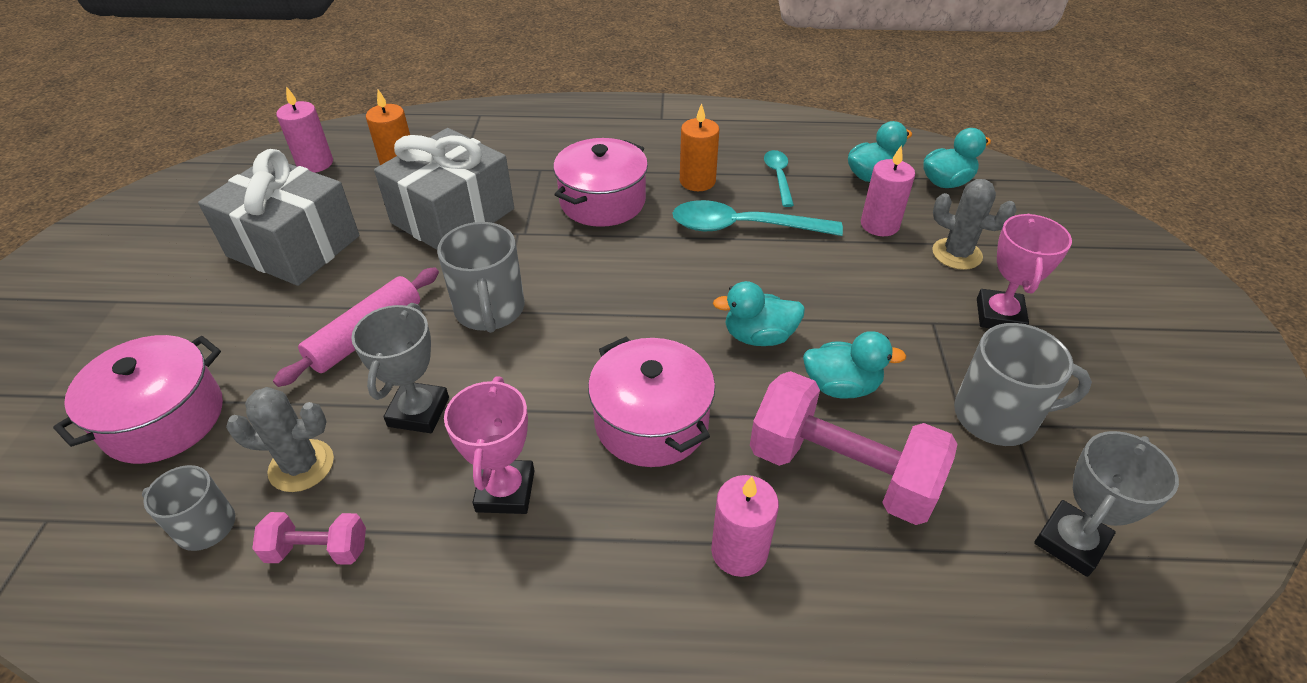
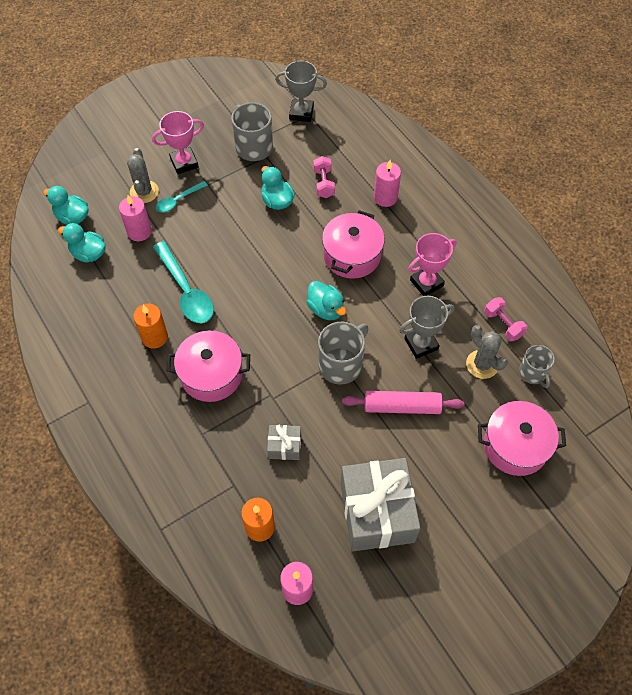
camera: 125 degrees left, 15 degrees up
grey gift [374,128,514,250] -> grey gift [267,425,301,460], size x0.46
turquoise duck [713,281,805,346] -> turquoise duck moved to [306,281,346,320]
pink dumbbell [750,371,957,525] -> pink dumbbell [313,156,335,198], size x0.49
turquoise spoon [764,150,794,207] -> turquoise spoon moved to [156,181,208,212]

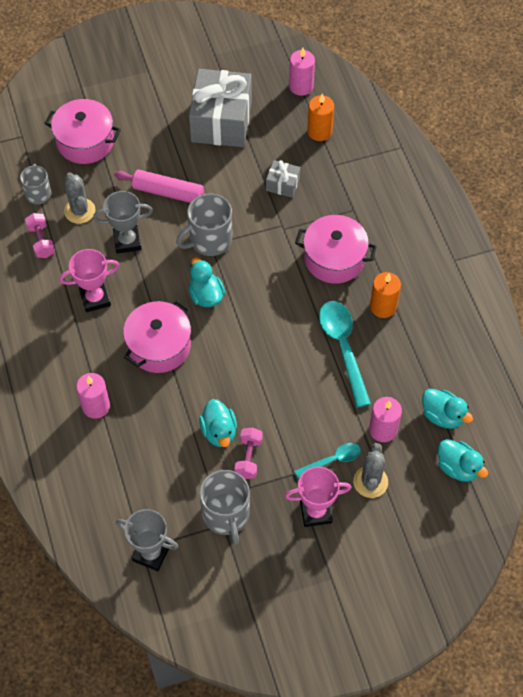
camera: 165 degrees left, 0 degrees up
pink dumbbell [313,156,335,198] -> pink dumbbell moved to [234,428,263,479]

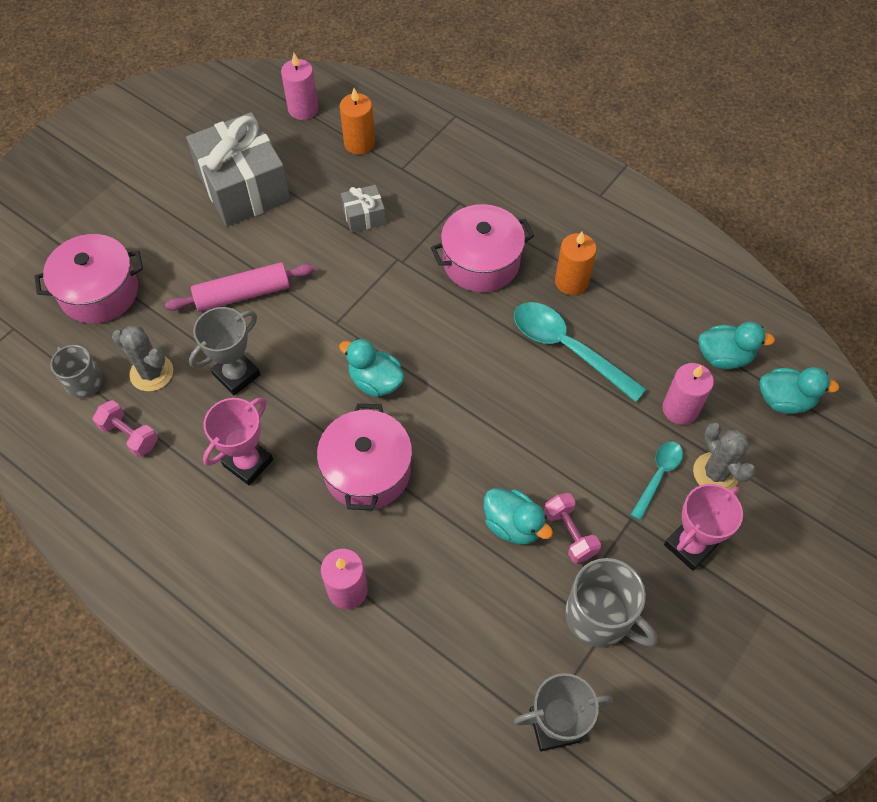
camera: 35 degrees left, 0 degrees up
grey mug [176,194,232,256] -> none

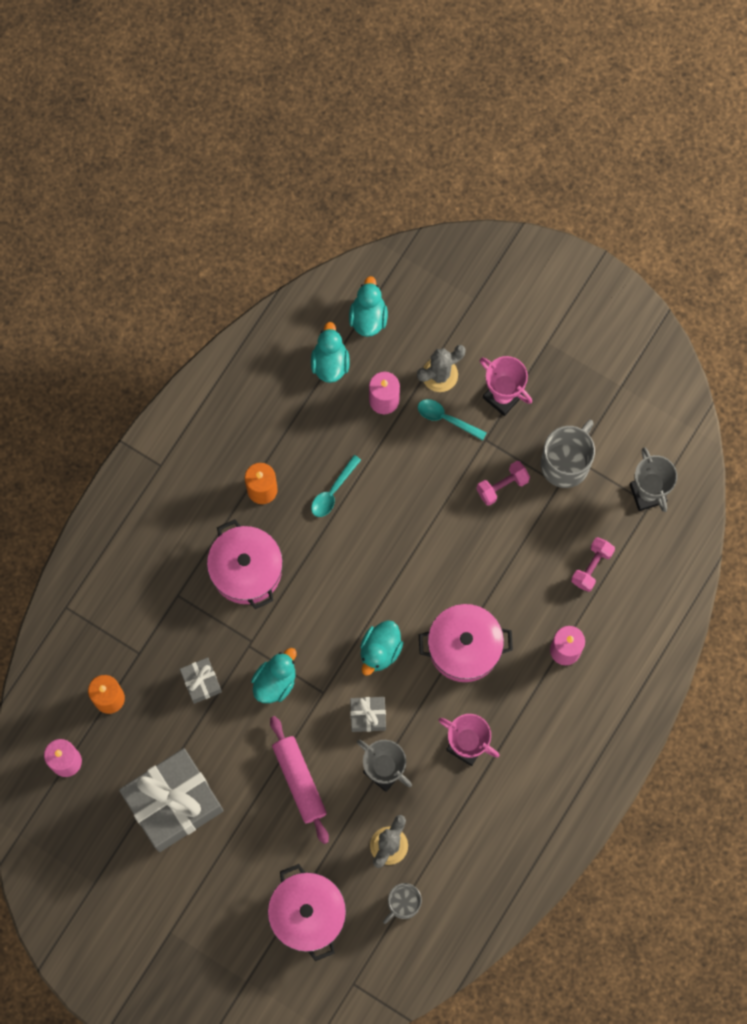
camera: 95 degrees left, 15 degrees up
pink dumbbell [93,400,158,457] -> pink dumbbell moved to [571,537,615,592]
turquoise duck [484,488,553,545] -> turquoise duck moved to [251,648,296,703]
turquoise spoon [514,302,647,402] -> turquoise spoon [311,455,361,517], size x0.56
none -> grey gift [350,697,386,732]

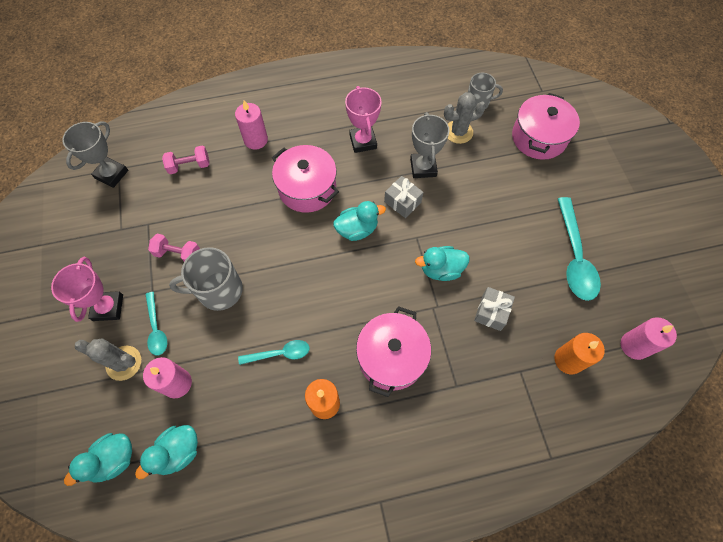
camera: 135 degrees left, 10 degrees down
grey gift [119,748,223,852] -> turquoise spoon [558,197,601,301]
pink rolling pin [270,716,329,844] -> none
grey mug [541,420,595,488] -> grey mug moved to [169,247,243,311]

